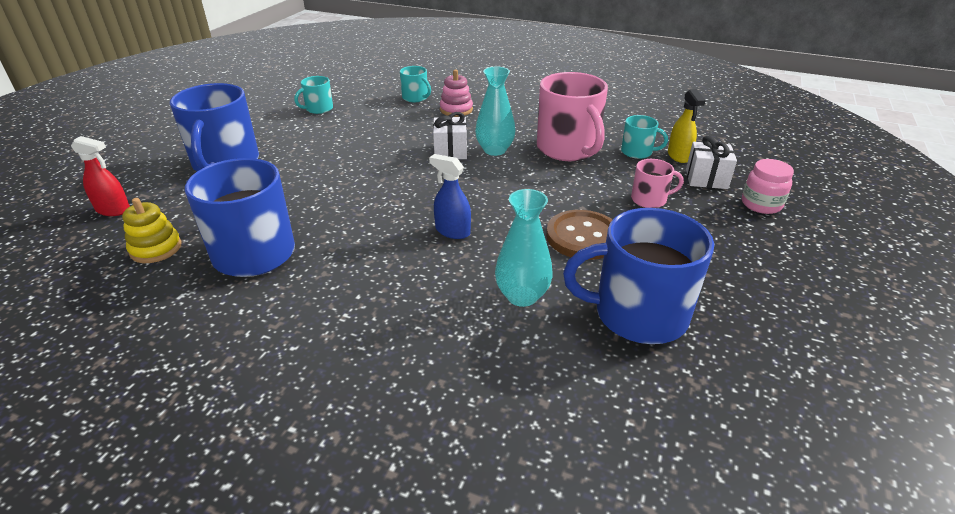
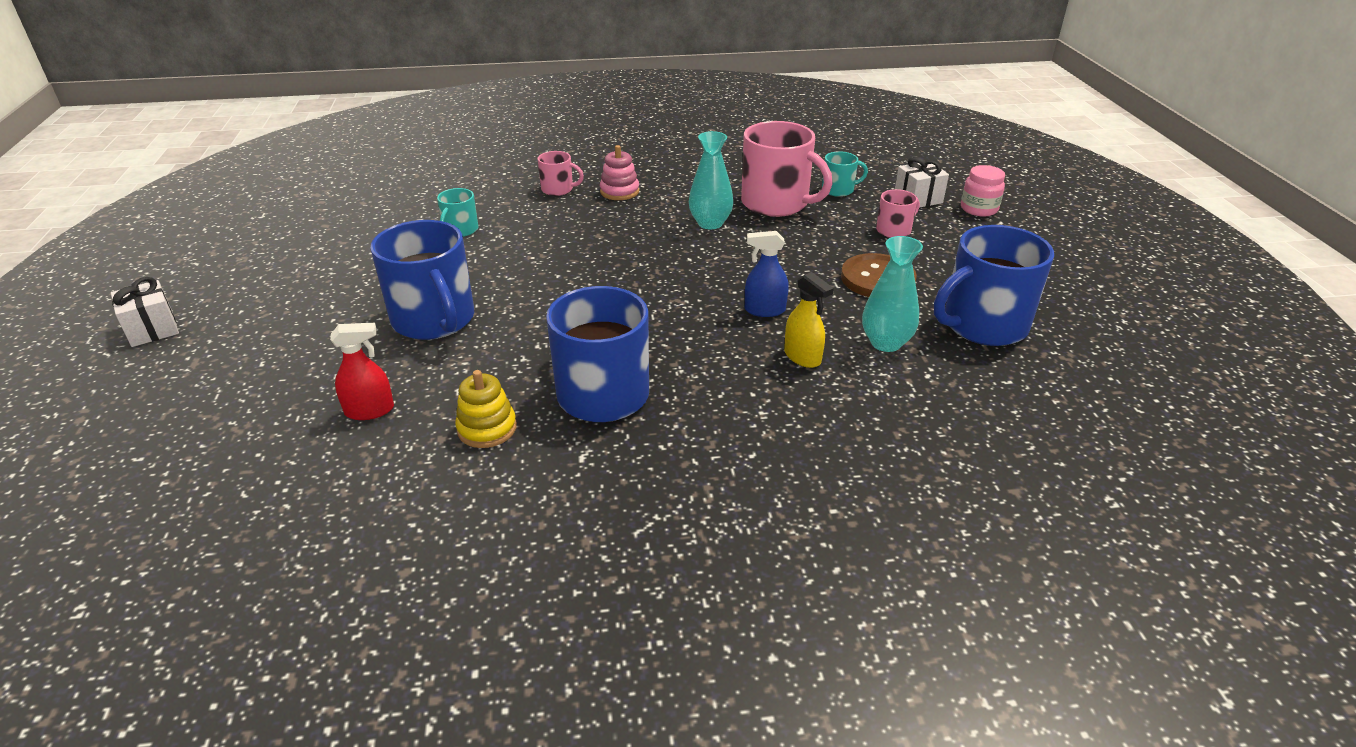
camera: 30 degrees left, 0 degrees up
turquoise mug [400,66,431,102] -> pink mug [538,151,584,196]
white gift [433,112,467,159] -> white gift moved to [111,277,179,347]
yellow spray bottle [668,89,706,163] -> yellow spray bottle moved to [784,272,834,368]

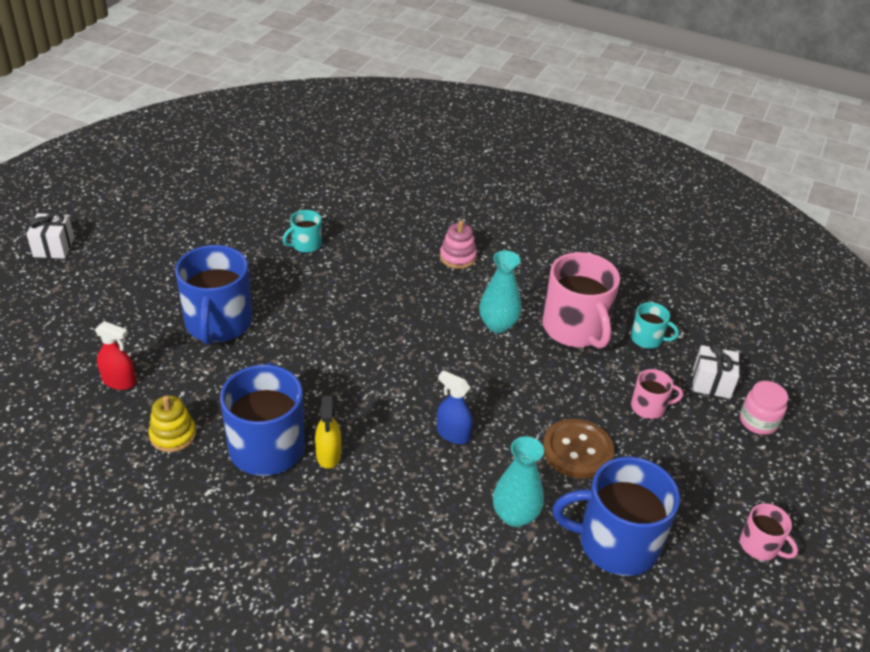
camera: 30 degrees right, 5 degrees up
pink mug [538,151,584,196] -> pink mug moved to [740,503,798,560]
yellow spray bottle [784,272,834,368] -> yellow spray bottle moved to [315,395,341,469]

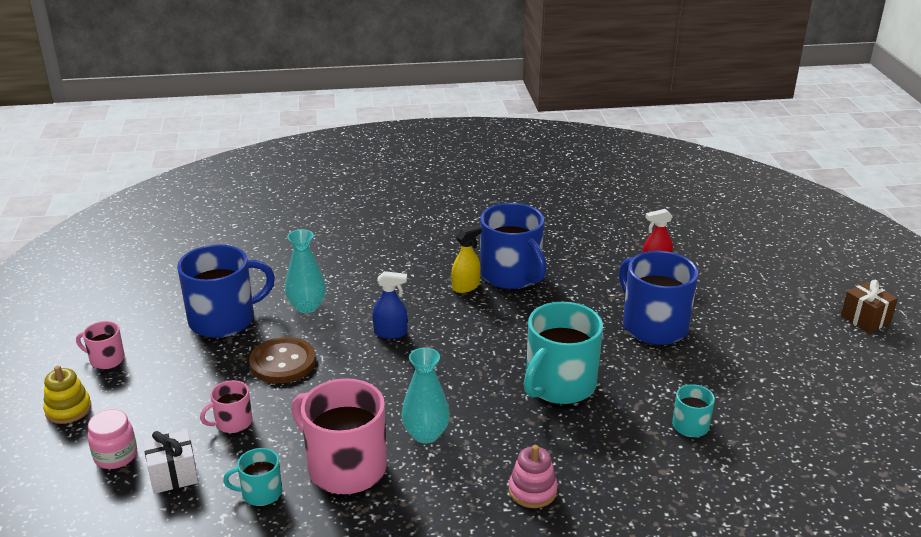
camera: 150 degrees right, 10 degrees down
white gift [26,212,75,259] -> brown gift [841,280,898,333]
yellow stacking toy [148,395,196,452] -> yellow stacking toy moved to [43,366,91,424]
yellow spray bottle [315,395,341,469] -> yellow spray bottle turned 90 degrees clockwise [452,225,482,293]
none -> turquoise mug [524,302,603,404]

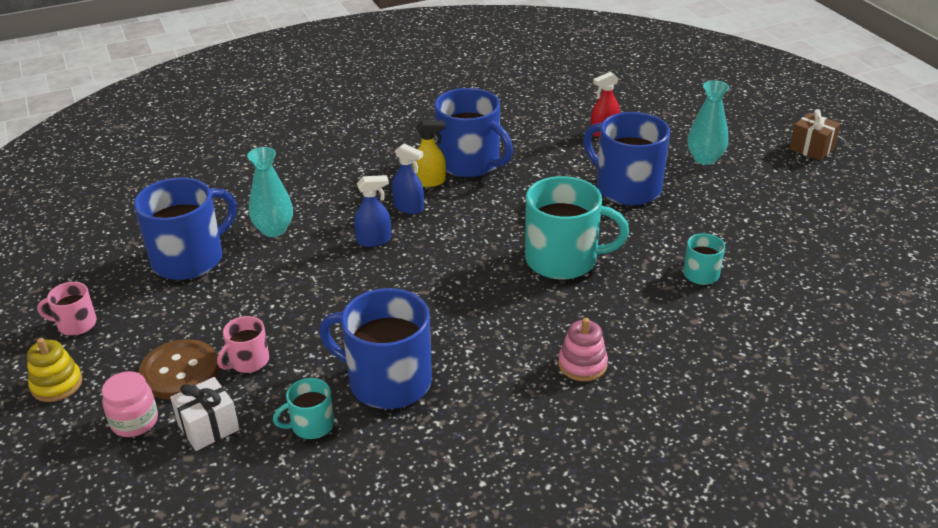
camera: 15 degrees left, 5 degrees up
brown button [249,337,316,383] -> brown button moved to [139,339,219,400]
pink mug [292,378,387,494] -> blue mug [319,288,432,409]
turquoise vase [401,347,450,443] -> turquoise vase moved to [688,80,729,165]
yellow spray bottle [452,225,482,293] -> yellow spray bottle turned 45 degrees clockwise [412,120,446,187]
turquoise mug [524,302,603,404] -> turquoise mug turned 105 degrees counterclockwise [525,176,629,279]
none -> blue spray bottle [392,144,424,214]

